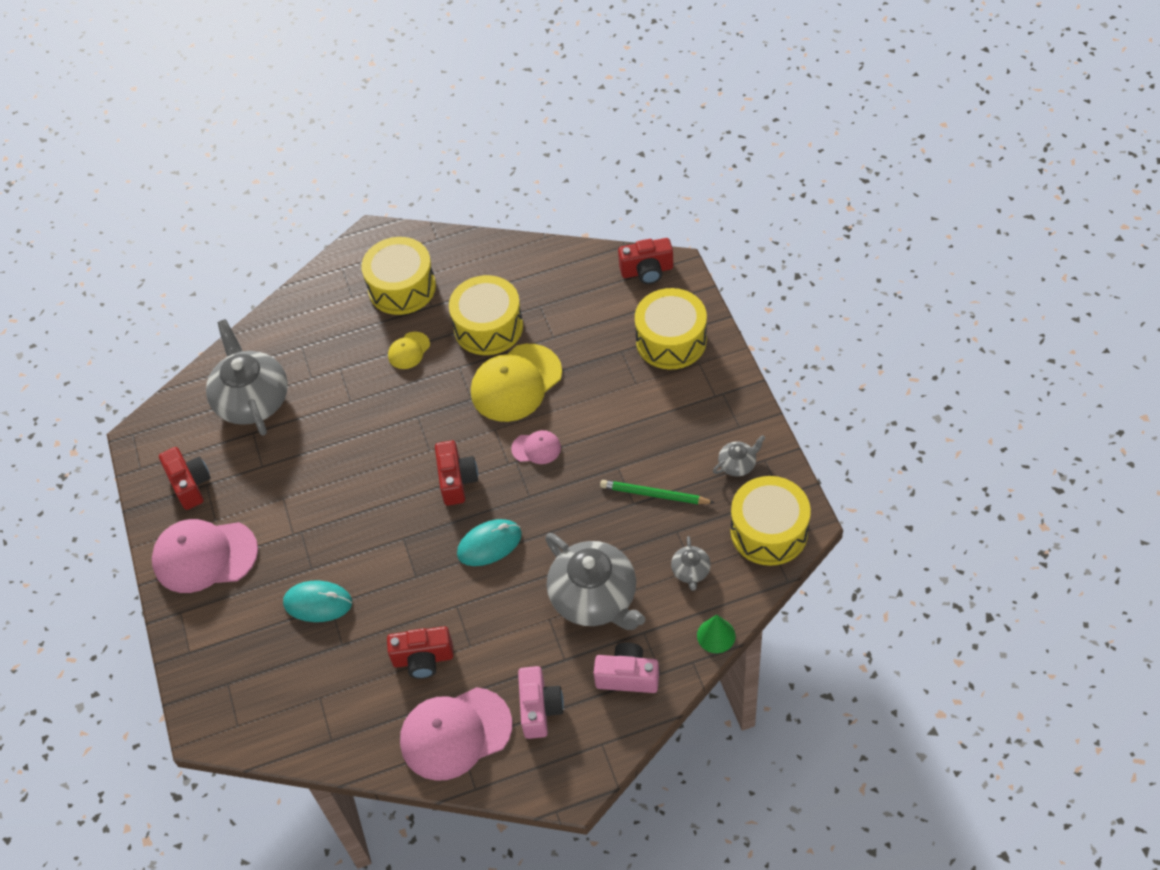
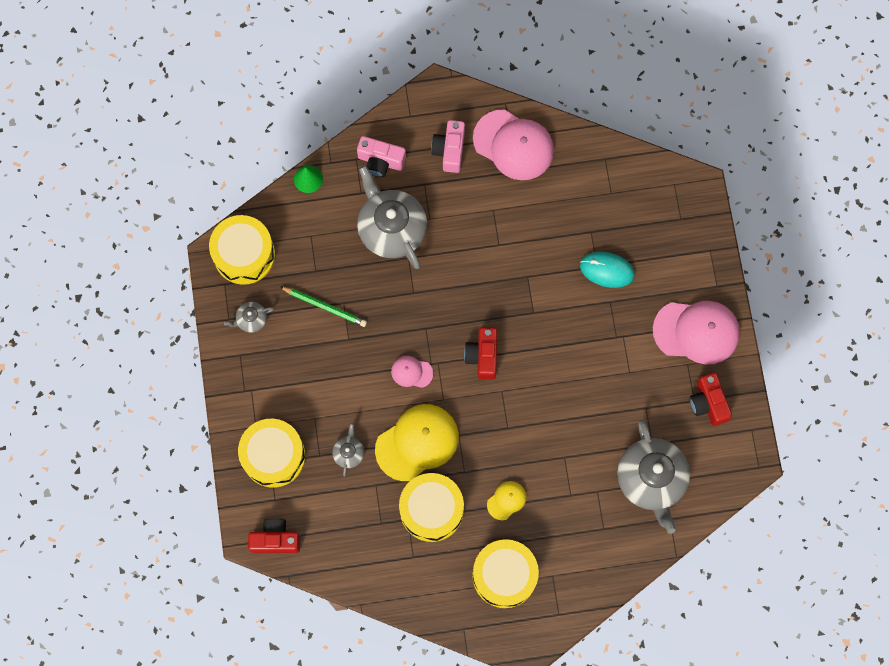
camera: 175 degrees left, 20 degrees up
red camera [387,626,454,679] -> none
pink cap [400,687,512,781] -> pink cap turned 45 degrees clockwise [473,109,554,180]
turquoise mouse [457,519,522,566] -> none
grey teapot [671,536,711,591] -> grey teapot moved to [332,423,364,477]

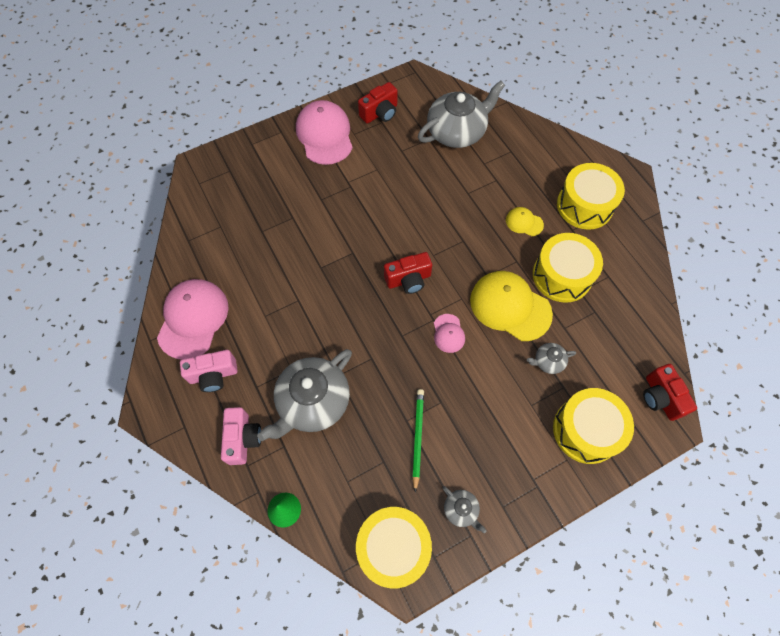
camera: 110 degrees left, 10 degrees down
turquoise mouse [580,252,635,288] -> none

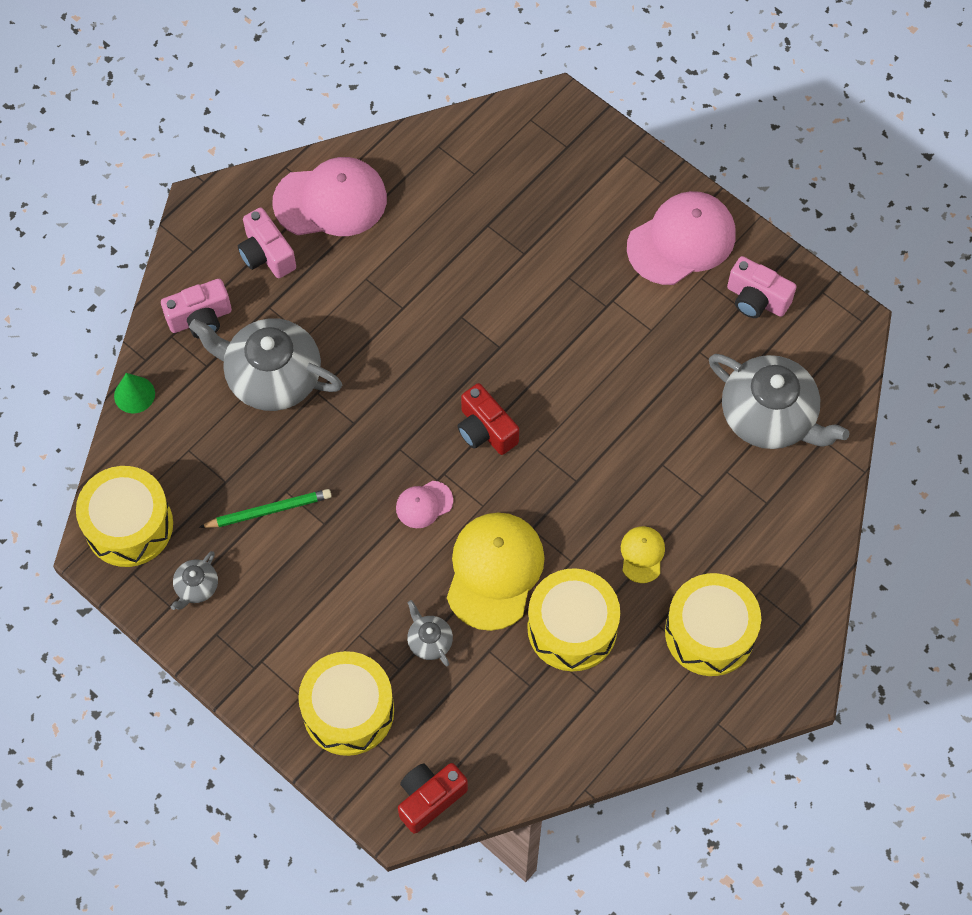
camera: 70 degrees right, 0 degrees up
red camera [358,82,398,124] -> pink camera [727,256,797,318]

